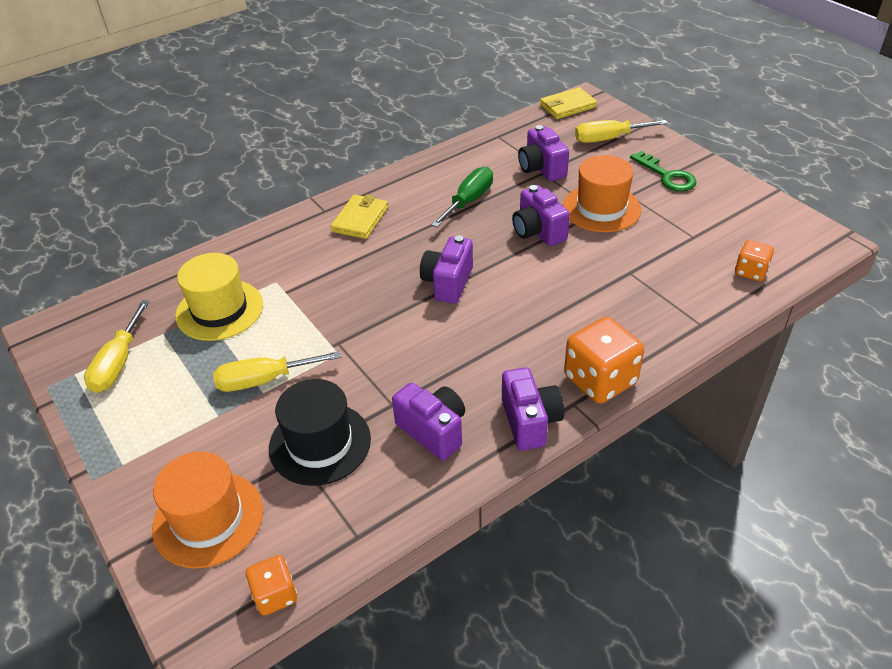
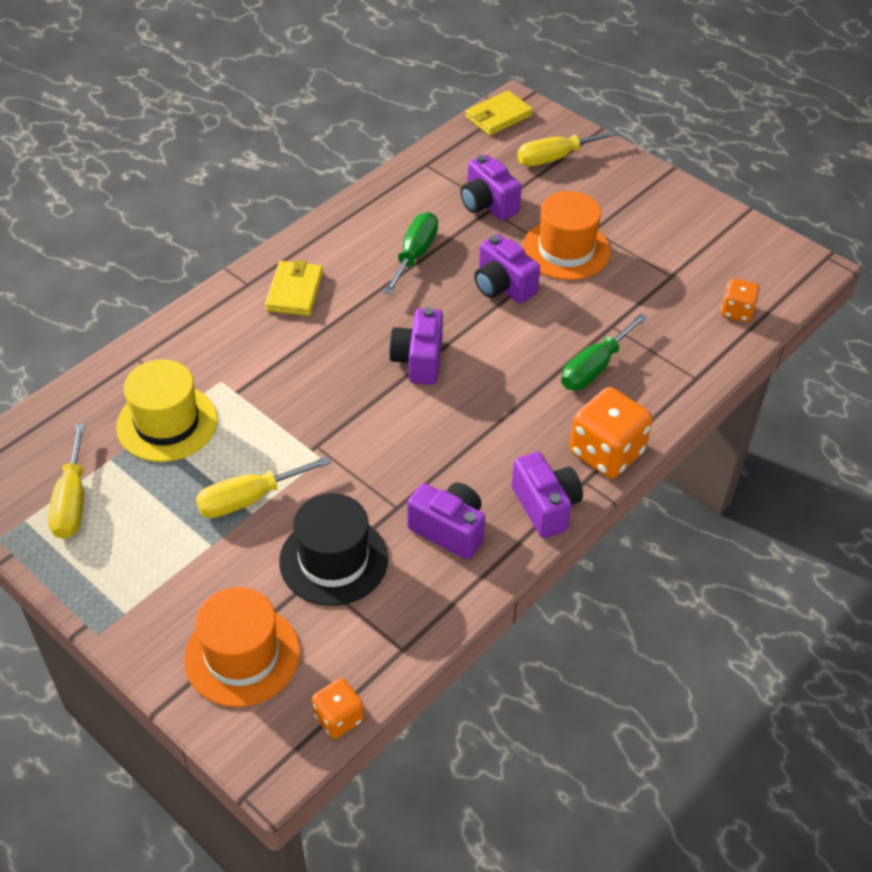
camera: 15 degrees left, 5 degrees up
green key [630,151,696,192] -> none
none -> green screwdriver [561,313,647,390]

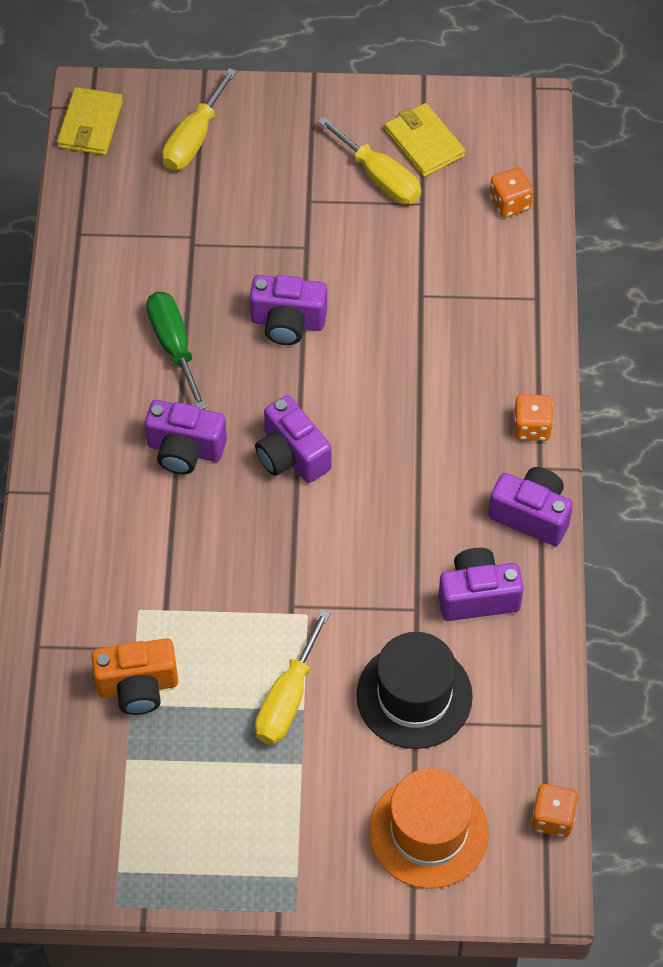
camera: 40 degrees left, 10 degrees up
yellow screwdriver [48,423,85,539] -> yellow screwdriver moved to [318,116,421,204]
yellow hat [116,359,217,462] -> orange camera [91,638,178,715]
yellow wallet [265,260,323,316] -> yellow wallet moved to [385,103,465,177]
purple camera [460,154,522,221] -> purple camera moved to [145,400,227,474]
orange hat [522,191,611,280] -> none
green screwdriver [561,313,647,390] -> none
orange dice [569,387,653,478] -> orange dice [514,394,553,441], size x0.56

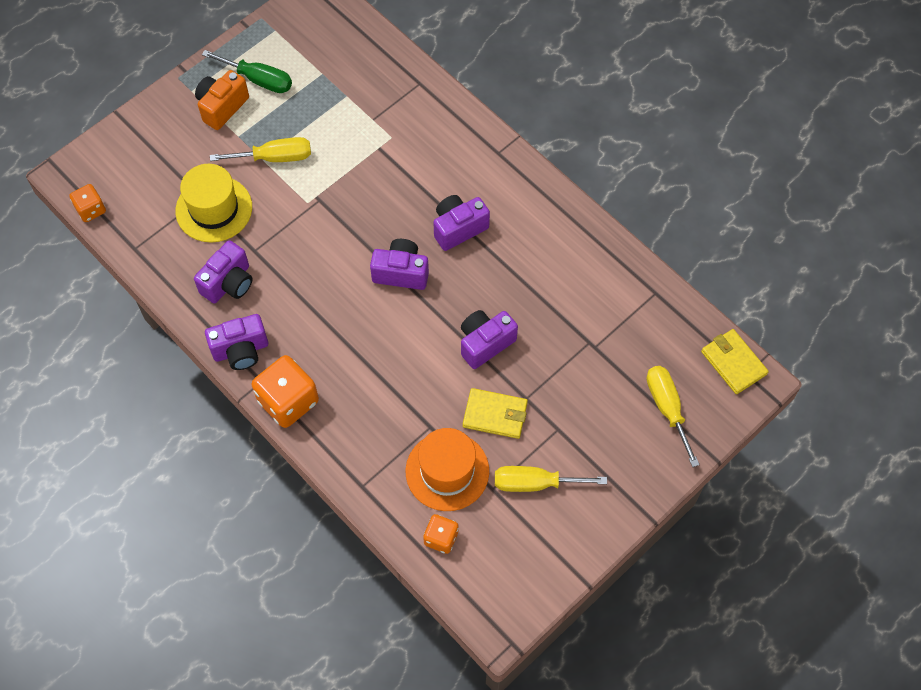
camera: 135 degrees right, 5 degrees up
orange camera [91,638,178,715] -> orange camera moved to [195,70,249,130]
green screwdriver [146,292,207,409] -> green screwdriver moved to [202,50,292,93]
yellow screwdriver [255,609,331,745] -> yellow screwdriver turned 105 degrees clockwise [210,137,311,162]
black hat [356,632,473,749] -> yellow hat [176,164,252,242]
orange hat [369,768,489,889] -> orange hat moved to [406,428,489,511]
yellow wallet [385,103,465,177] -> yellow wallet moved to [463,388,528,439]
orange dice [514,394,553,441] -> orange dice [252,355,319,428], size x1.77

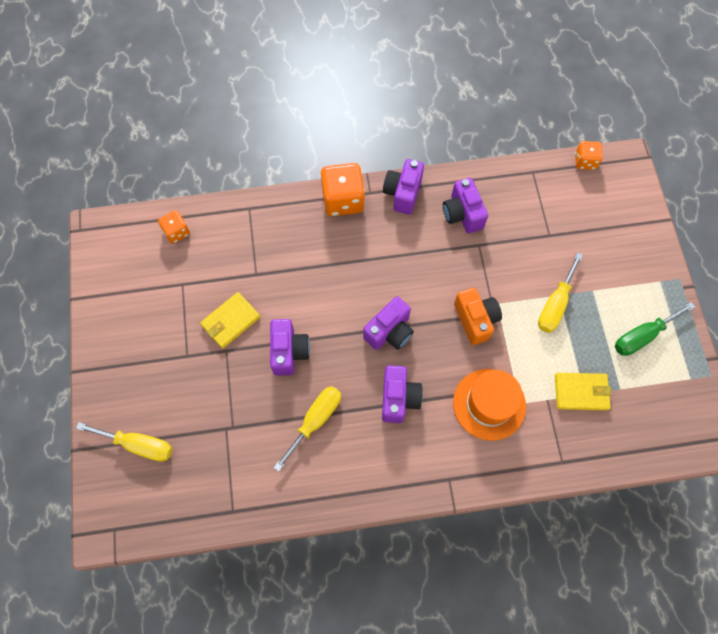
camera: 125 degrees right, 5 degrees up
yellow hat [176,164,252,242] -> none
orange camera [195,70,249,130] -> orange camera moved to [454,288,502,345]
orange hat [406,428,489,511] -> orange hat moved to [453,369,526,441]
yellow screwdriver [495,466,607,492] -> yellow screwdriver moved to [274,386,341,471]
yellow wallet [701,329,769,394] -> yellow wallet moved to [555,373,612,410]

